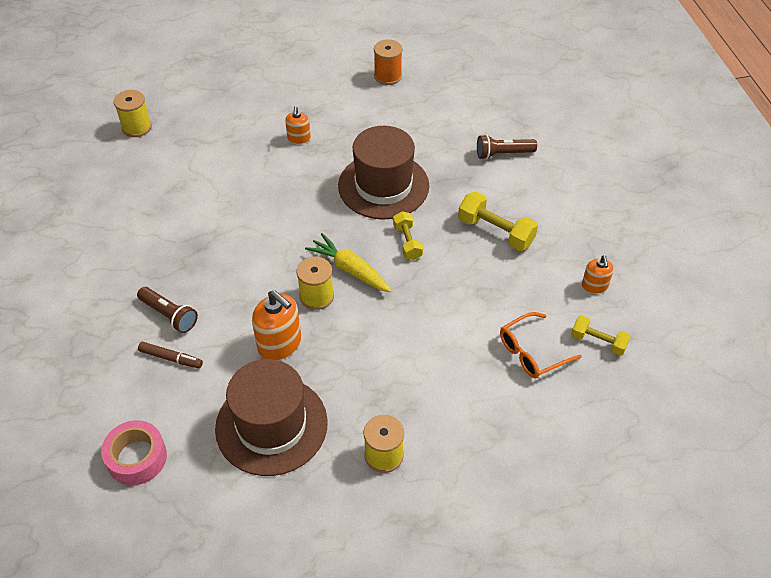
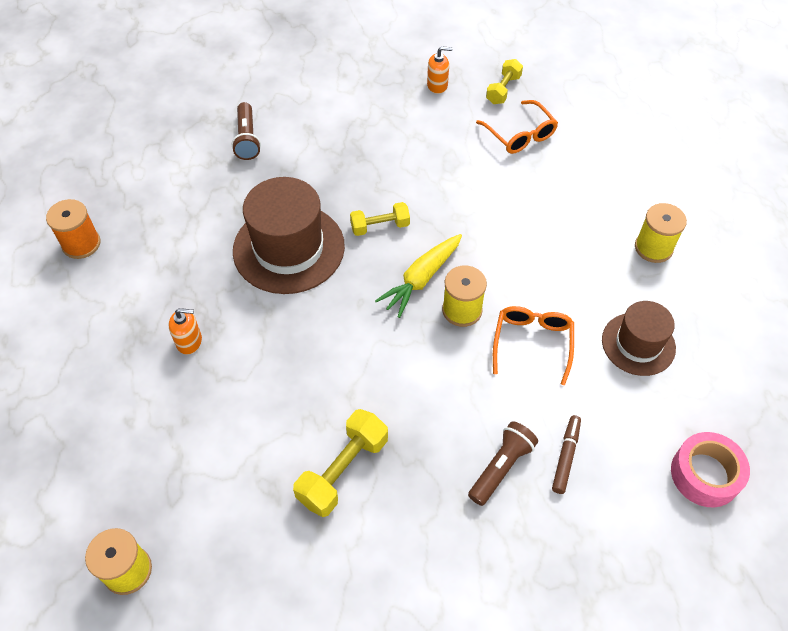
camera: 90 degrees left, 5 degrees up
brown hat [215,359,328,476] -> brown hat [602,301,676,376], size x0.61
orange soap dispenser [252,290,301,360] -> orange glasses [493,306,574,385]
yellow dumbbell [458,192,538,251] -> yellow dumbbell moved to [293,409,388,517]

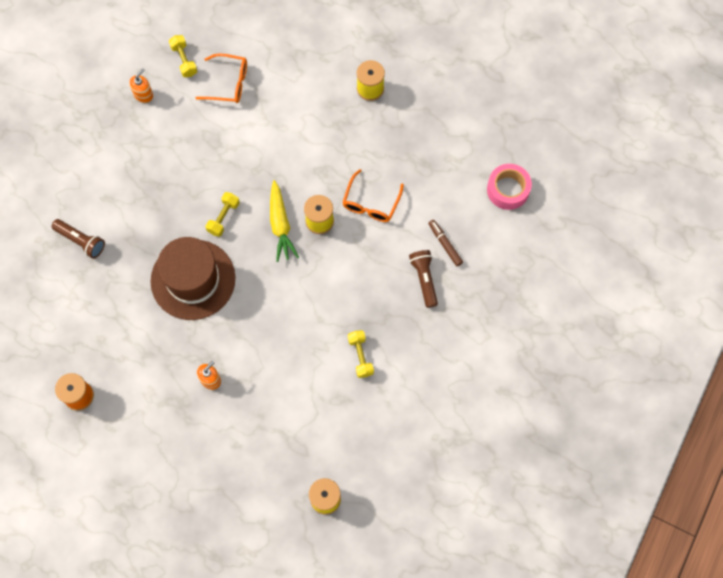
camera: 50 degrees left, 15 degrees up
yellow dumbbell [293,409,388,517] -> yellow dumbbell [348,330,374,378], size x0.65
orange glasses [493,306,574,385] -> orange glasses turned 120 degrees counterclockwise [342,169,404,222]
brown hat [602,301,676,376] -> none

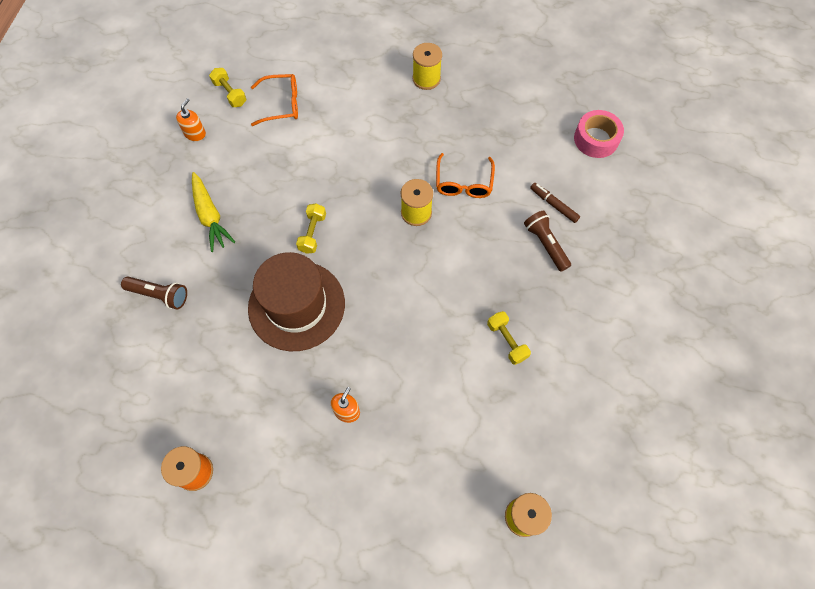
camera: 15 degrees left, 5 degrees down
yellow carrot [270,180,299,262] -> yellow carrot moved to [192,172,235,252]

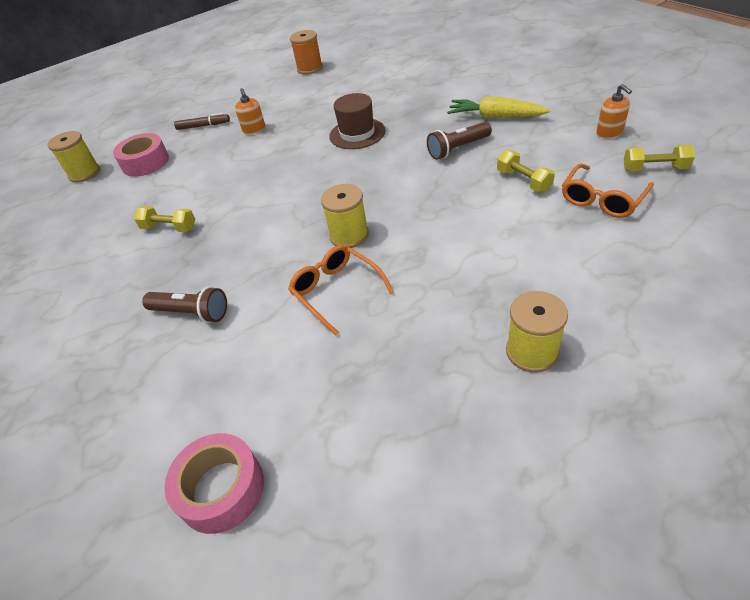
camera: 140 degrees right, 20 degrees down
brown flashlight [121,276,187,310] -> brown flashlight moved to [427,122,492,160]
brown hat [248,252,345,351] -> brown hat [329,93,386,149], size x0.61
yellow dumbbell [296,204,326,254] -> yellow dumbbell moved to [497,150,555,192]
brown marker [530,183,580,223] -> brown marker moved to [174,113,230,130]
none -> pink tape [113,133,169,177]

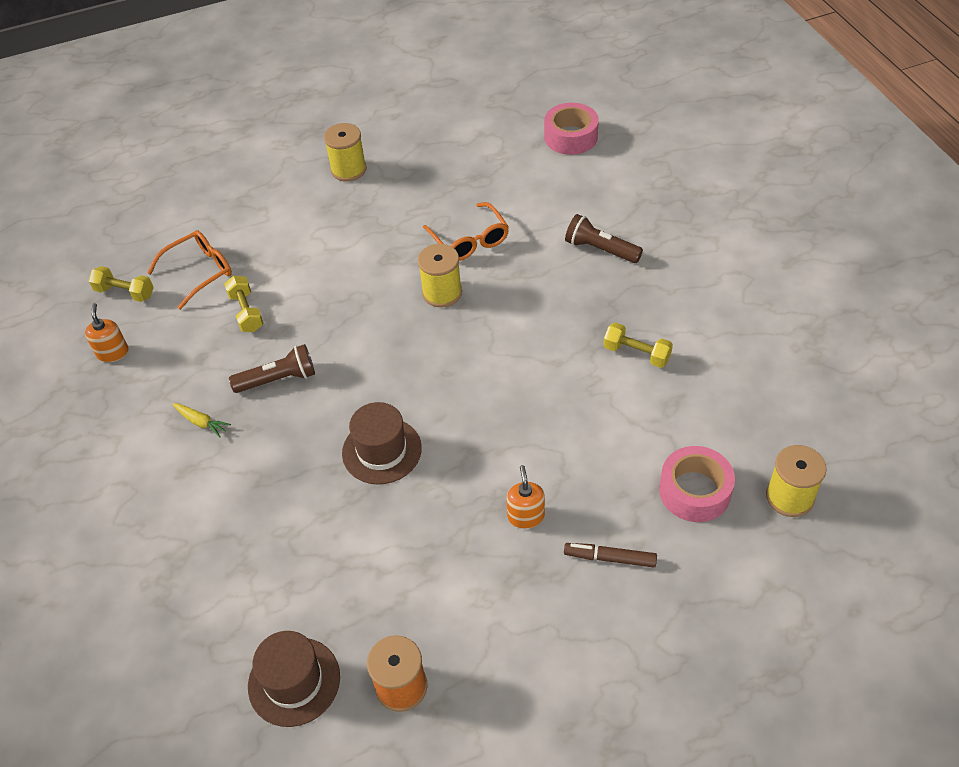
camera: 170 degrees left, 5 degrees up
yellow carrot [447,97,551,118] -> yellow carrot [172,403,231,438], size x0.52
none -> brown hat [248,631,340,727]

